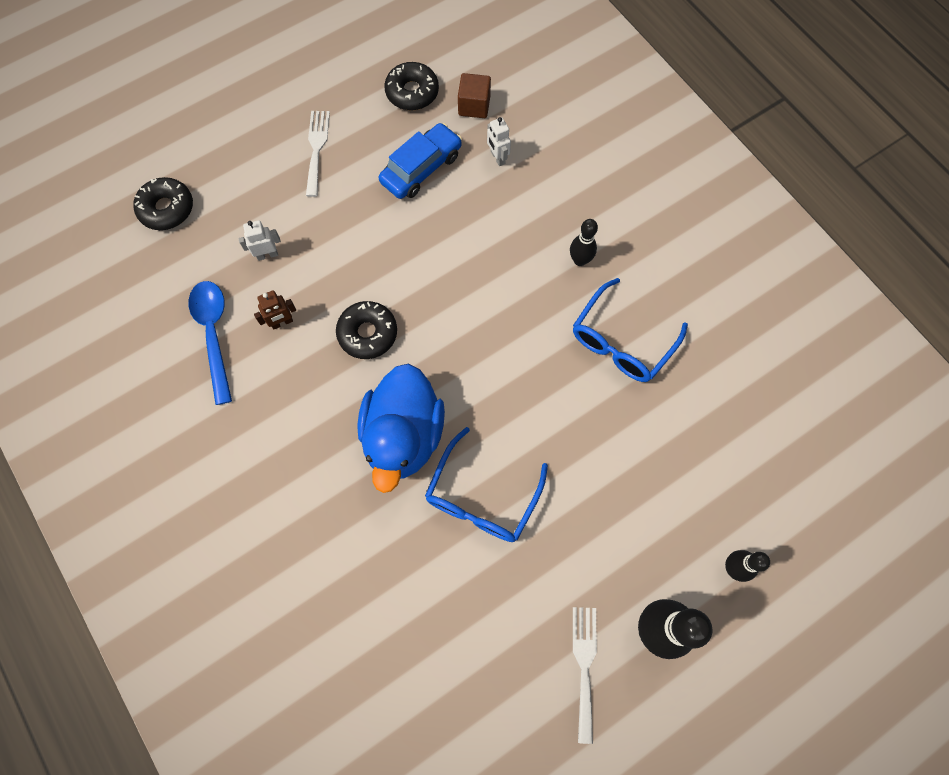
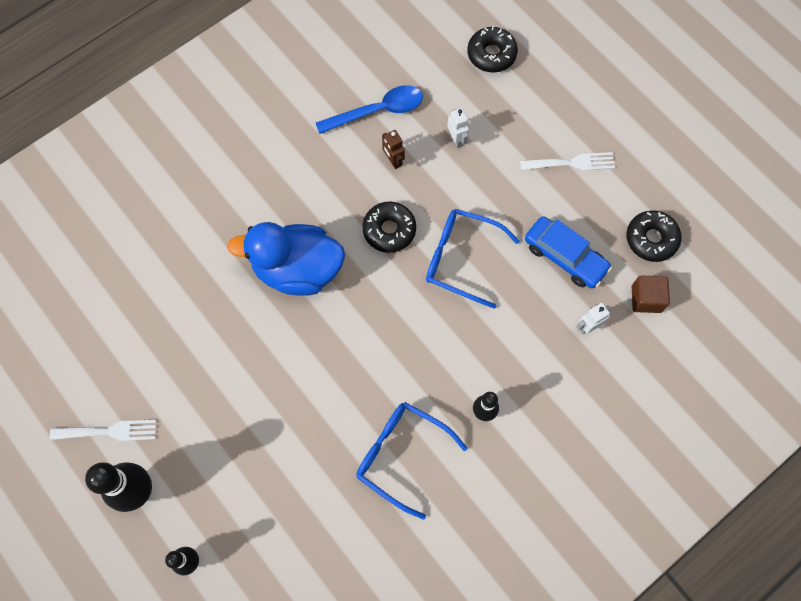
camera: 85 degrees right, 0 degrees up
blue glasses [425,427,548,542] -> blue glasses moved to [426,209,519,309]

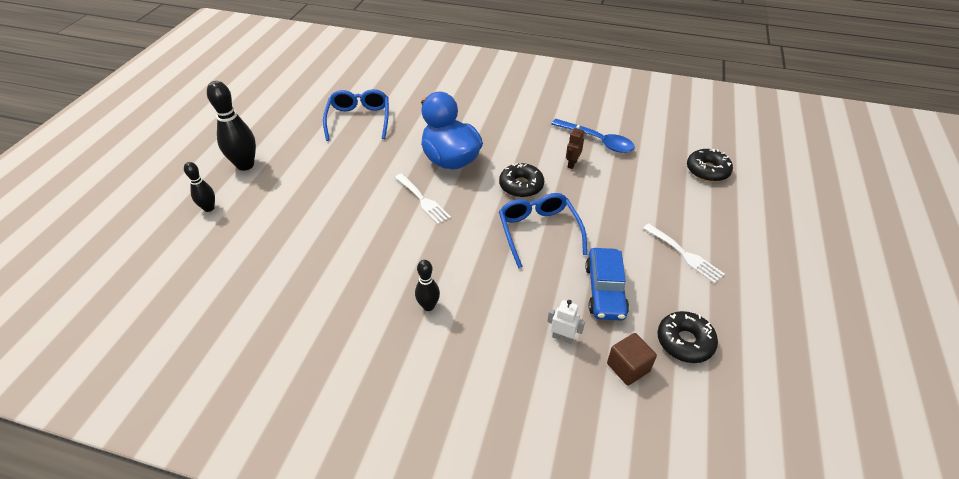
camera: 55 degrees right, 25 degrees down
white fork [50,420,157,441] -> white fork moved to [395,174,451,225]
blue glasses [356,402,467,520] -> blue glasses moved to [323,89,389,141]
white robot [447,108,469,148] -> none

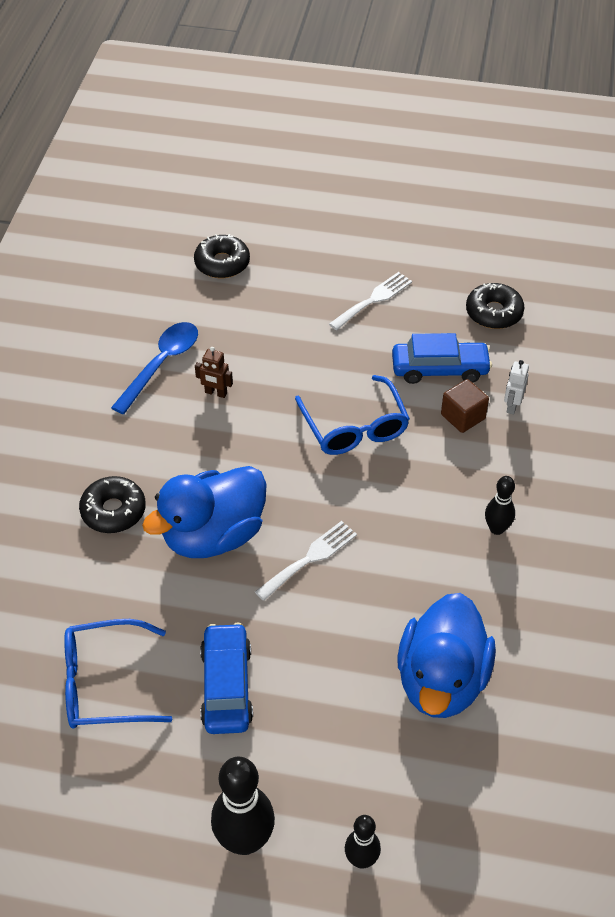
camera: 95 degrees left, 5 degrees up
black donut [499,163,544,198] -> black donut moved to [79,476,146,533]
blue glasses [499,193,587,269] -> blue glasses turned 90 degrees counterclockwise [295,375,410,455]
brown cube [607,333,657,386] -> brown cube moved to [441,379,489,433]
none -> blue car [200,622,253,734]
none -> blue duck [397,593,496,718]

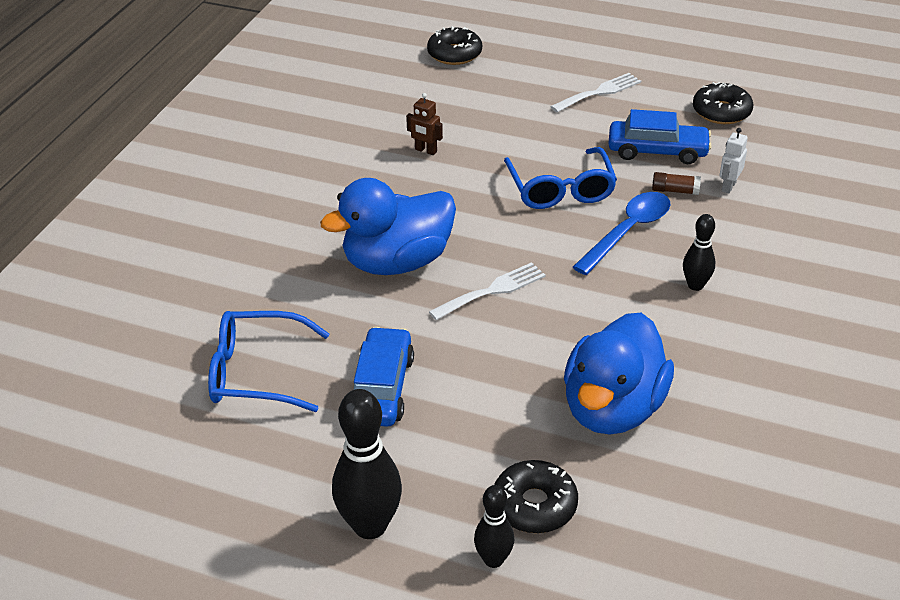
camera: 10 degrees right, 10 degrees down
black donut [79,476,146,533] -> black donut moved to [494,460,578,533]
blue spoon [111,322,198,414] -> blue spoon moved to [573,192,670,275]
brown cube [441,379,489,433] -> brown glue stick [652,172,701,195]

